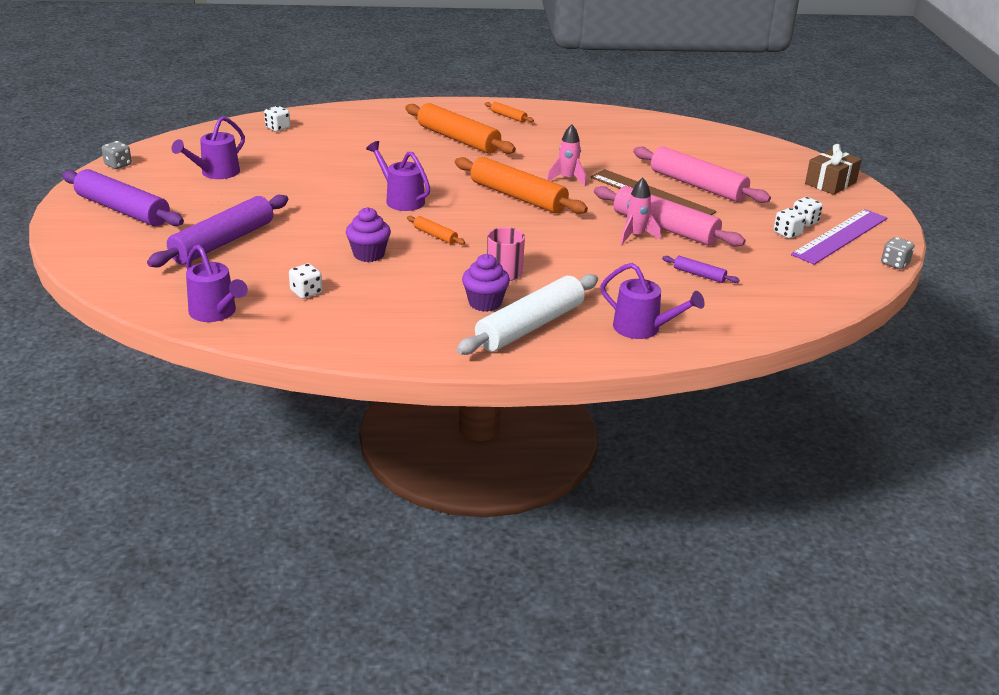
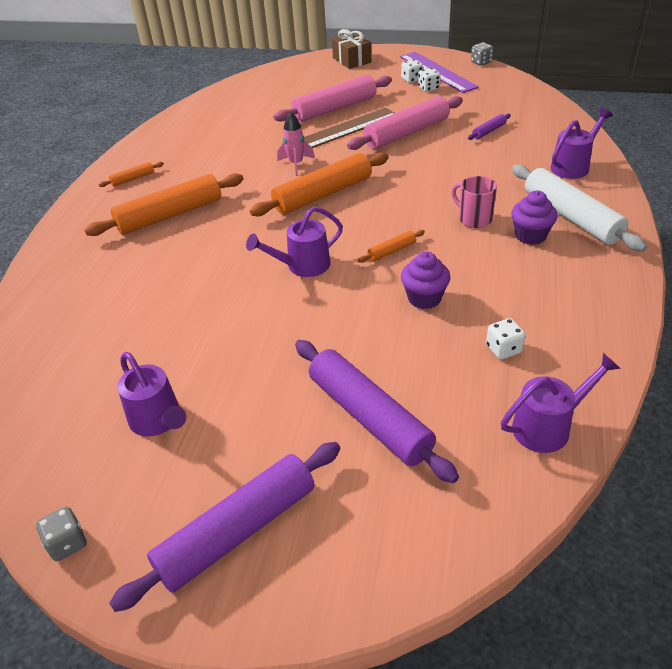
camera: 70 degrees left, 10 degrees up
white dice [264,106,290,132] -> none
pink rocket [620,178,661,245] -> none

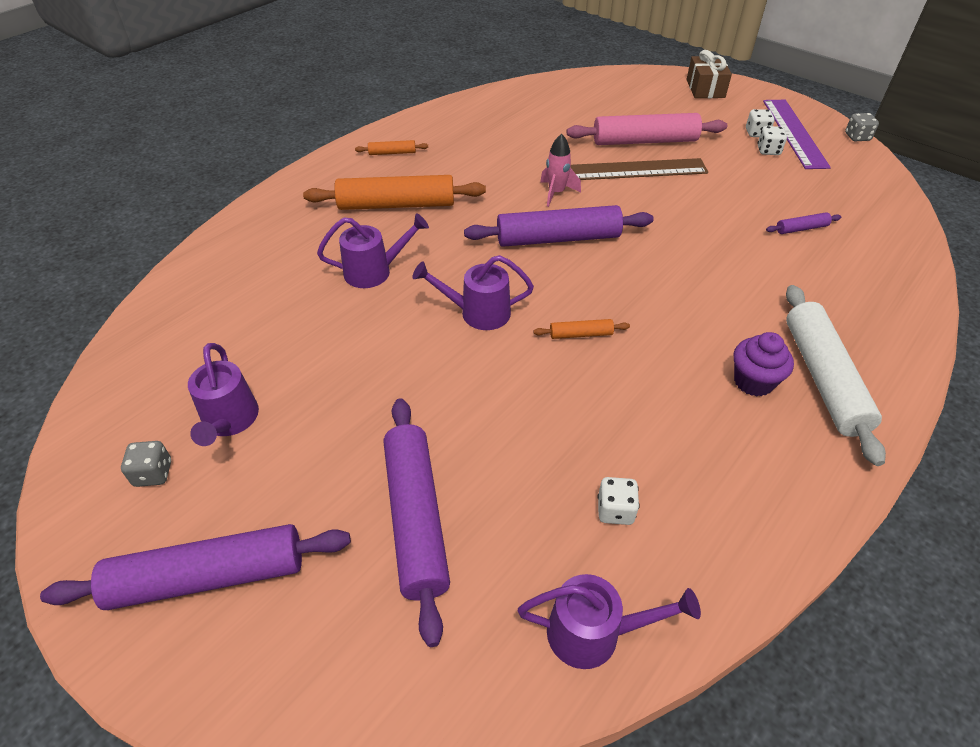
camera: 25 degrees right, 5 degrees up
grey dice [36,507,87,561] -> grey dice moved to [121,441,171,487]
orange rolling pin [250,152,389,216] -> purple rolling pin [464,205,654,247]
pink rolling pin [347,96,463,150] -> none
purple cupcake [401,251,450,309] -> none
pink mug [451,176,497,228] -> none
purple watering can [551,108,613,179] -> purple watering can moved to [317,213,429,288]

